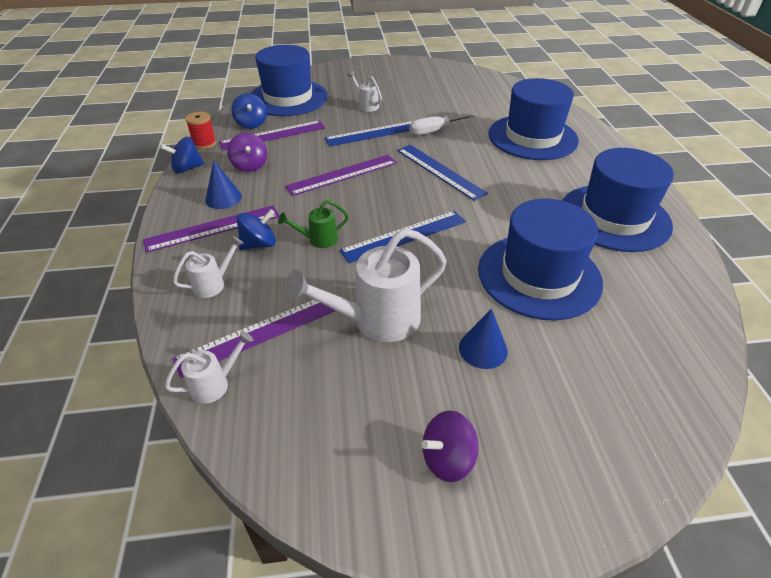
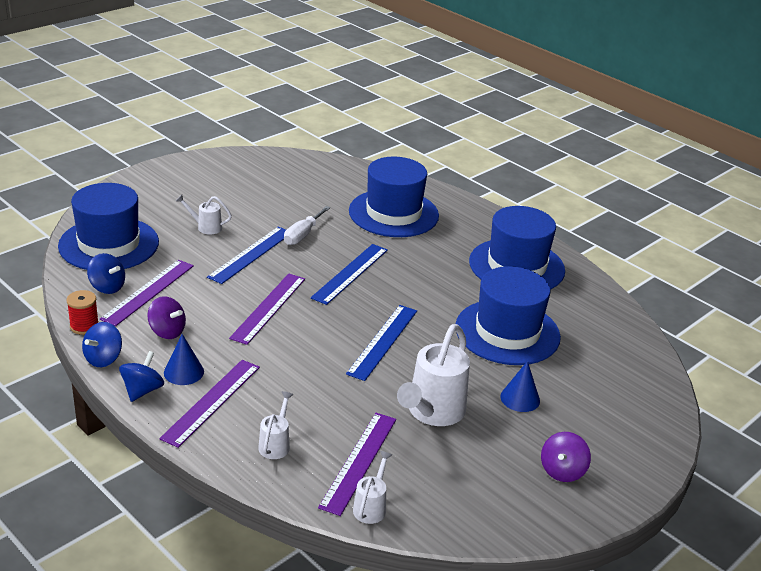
camera: 40 degrees left, 10 degrees down
blue spinning top [237,209,276,250] -> blue spinning top moved to [119,351,164,402]
green watering can [278,200,349,248] -> none
blue ruler [397,145,488,201] -> blue ruler turned 75 degrees counterclockwise [311,244,388,305]

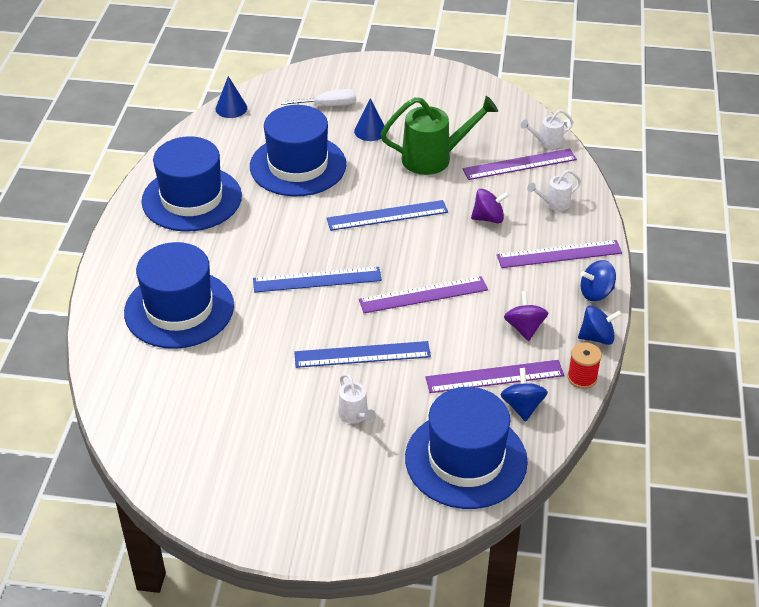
camera: 125 degrees left, 10 degrees up
blue cone [164,334,204,385] -> blue cone moved to [216,76,247,118]
white screwdriver [284,206,330,245] -> white screwdriver moved to [281,89,356,106]
white watering can [397,324,470,426] -> green watering can [381,96,498,175]
purple spinning top [541,432,591,482] -> purple spinning top moved to [471,189,510,223]

